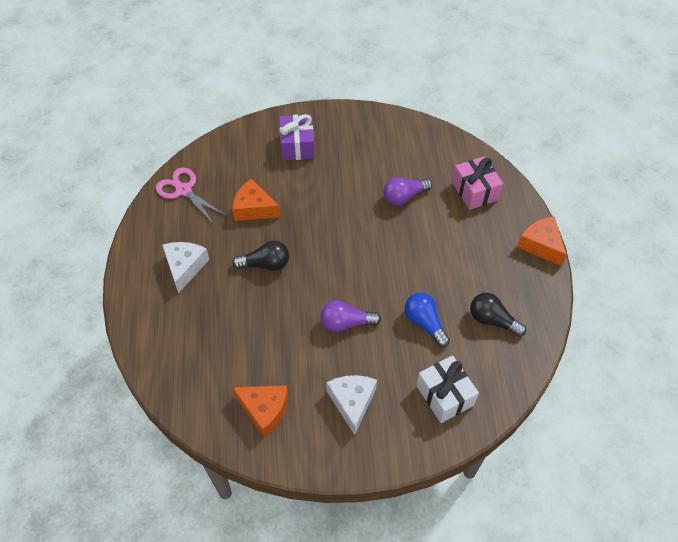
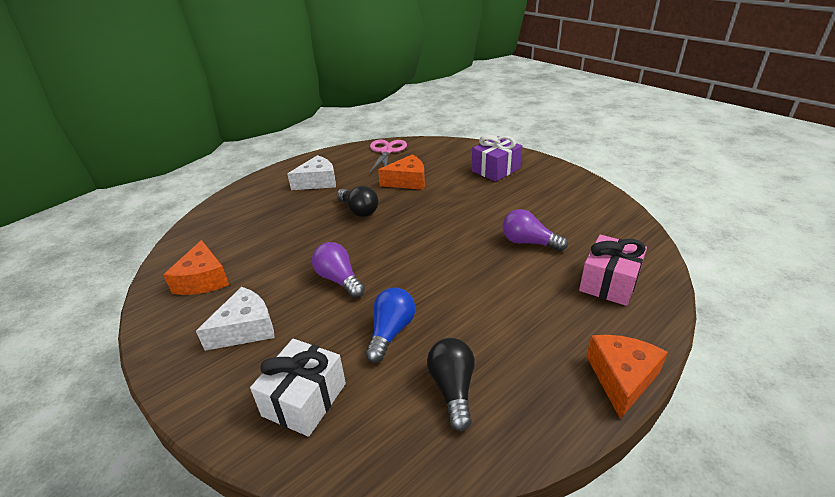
camera: 55 degrees right, 20 degrees down
orange cheese [232,178,281,221] -> orange cheese turned 90 degrees clockwise [378,155,425,190]

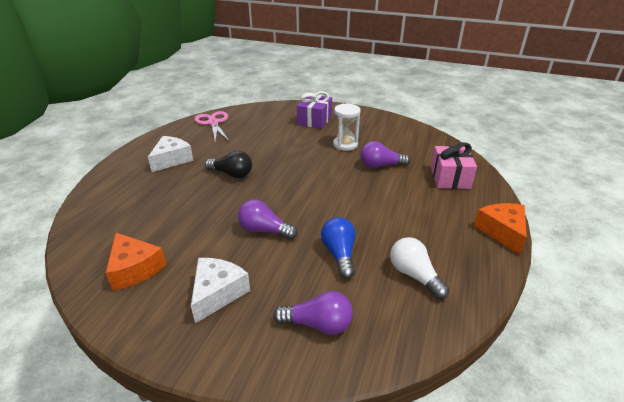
camera: 30 degrees left, 0 degrees up
white gift [250,339,346,437] -> purple light bulb [273,291,353,335]
orange cheese [378,155,425,190] -> none
black light bulb [427,338,475,431] -> white light bulb [390,237,449,299]
none -> white hourglass [333,104,361,151]

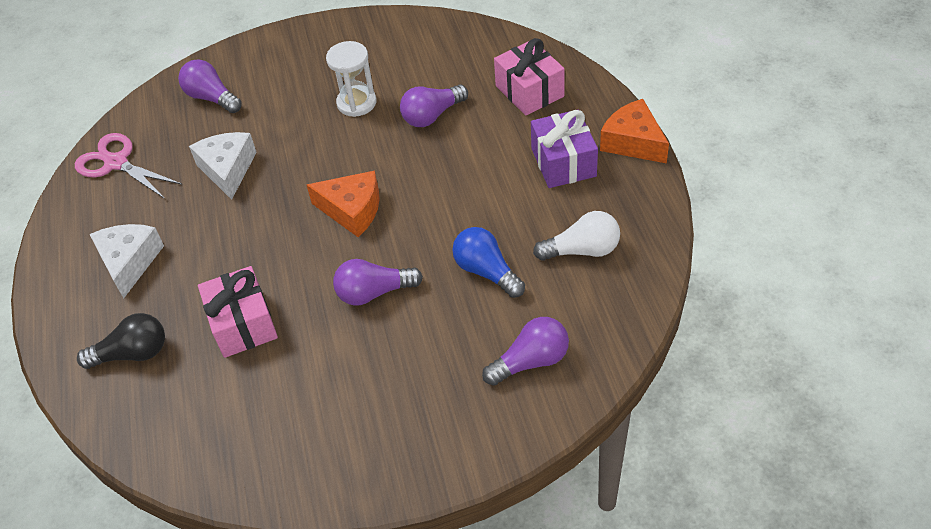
camera: 30 degrees left, 15 degrees up
orange cheese [106,233,166,291] -> orange cheese moved to [307,171,380,237]
white cheese [191,258,250,324] -> white cheese moved to [189,132,257,200]
black light bulb [205,151,252,178] -> black light bulb moved to [77,313,165,369]
purple gift [297,91,332,129] -> purple gift moved to [531,110,598,188]
white light bulb [390,237,449,299] -> white light bulb turned 150 degrees clockwise [533,211,620,261]
none -> purple light bulb [178,59,242,113]
none -> pink gift [198,266,278,358]

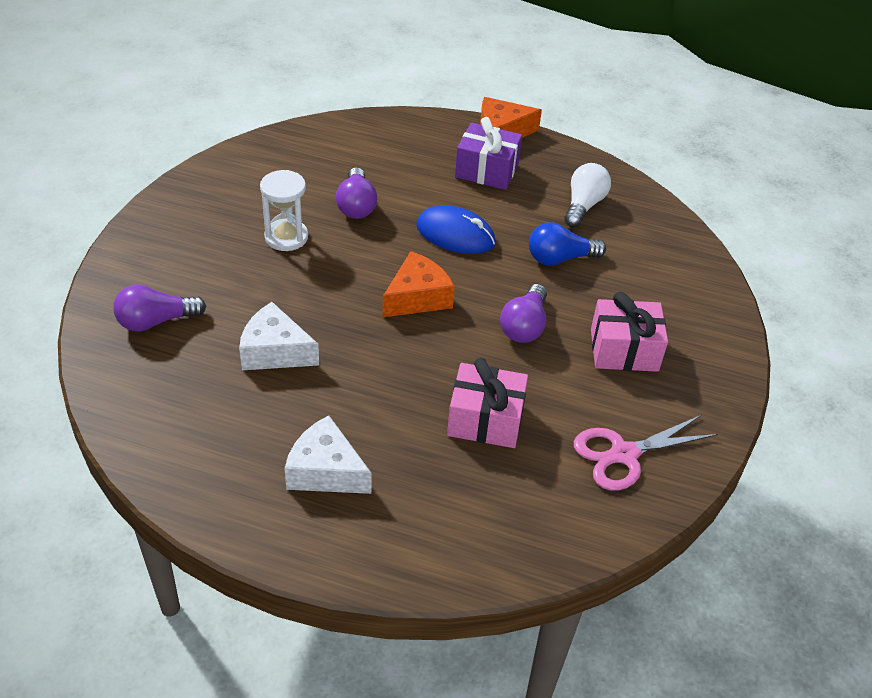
camera: 65 degrees left, 5 degrees down
pink scissors [75,133,182,199] -> pink scissors moved to [574,415,718,491]
black light bulb [77,313,165,369] -> none
purple light bulb [482,317,569,386] -> none
pink gift [494,38,565,116] -> pink gift moved to [591,292,668,372]
none -> blue mouse [416,205,496,254]

